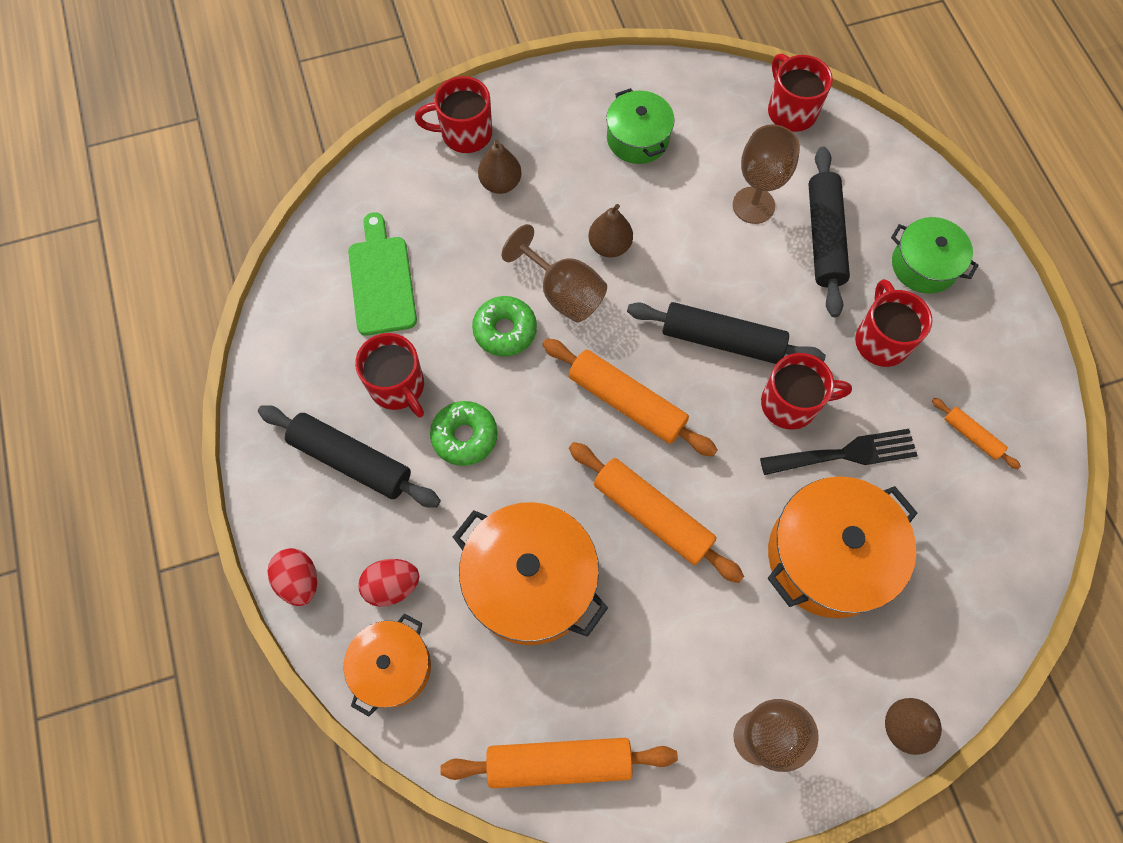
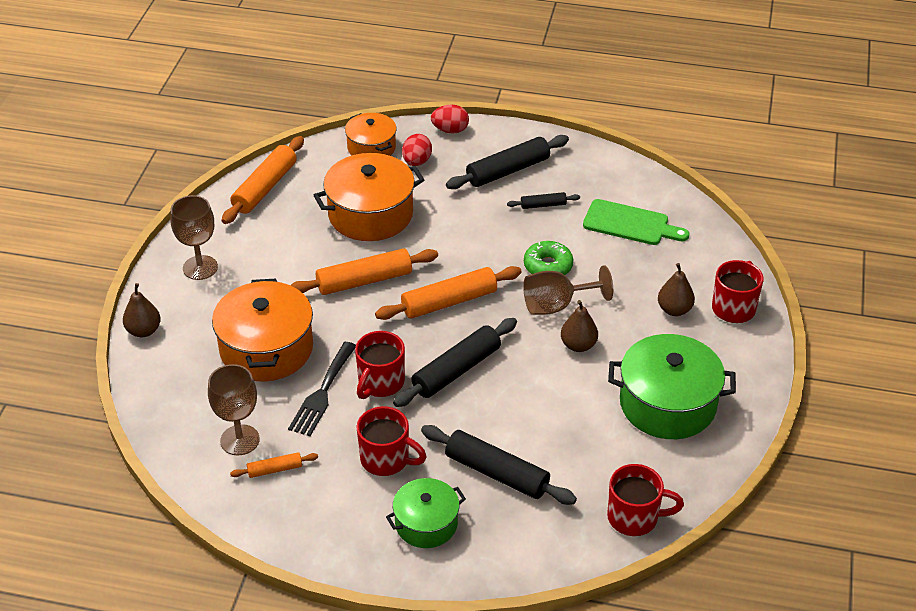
camera: 120 degrees right, 25 degrees down
red mug [355,333,424,417] -> black rolling pin [507,192,580,209]
green donut [430,401,498,466] -> none
green pot [606,88,674,164] -> green pot [608,334,736,439], size x1.66
brown goblet [733,124,800,224] -> brown goblet moved to [208,364,260,455]

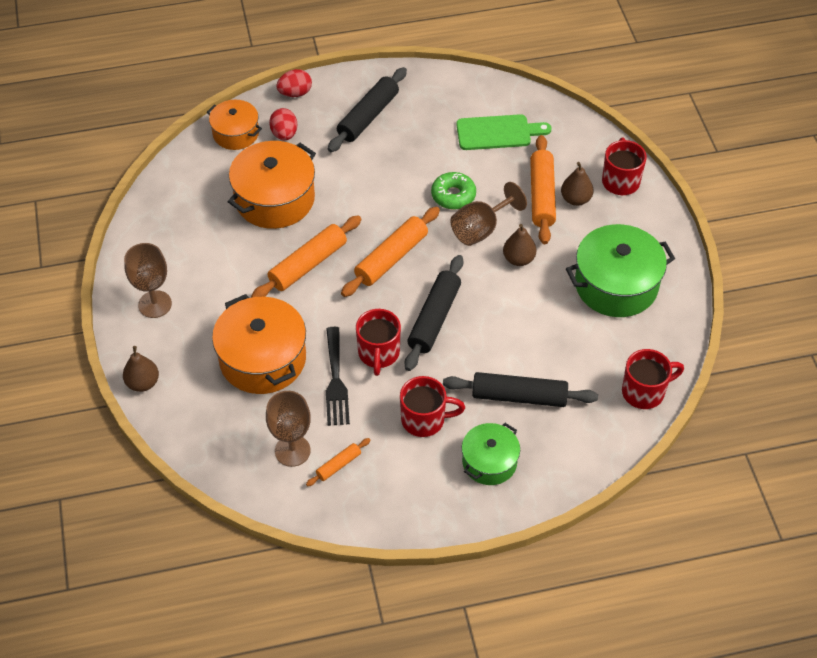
camera: 25 degrees left, 10 degrees up
orange rolling pin [222,136,304,224] -> orange rolling pin moved to [530,135,556,244]
black rolling pin [507,192,580,209] -> none

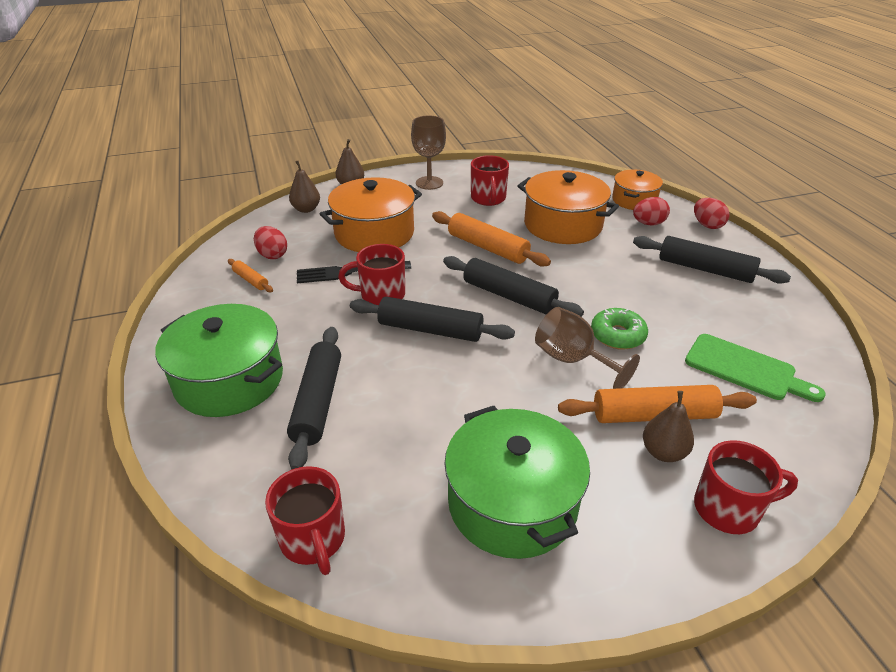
camera: 85 degrees right, 15 degrees down
brown goblet [266,391,311,467] -> red egg [254,226,287,259]
orange rolling pin [341,207,440,297] -> black rolling pin [443,256,584,317]
red mug [400,376,465,437] -> red mug moved to [471,155,509,206]
green cutting board [456,114,552,150] -> green cutting board turned 45 degrees counterclockwise [685,334,826,402]
green pot [462,423,520,485] -> green pot [155,304,283,417], size x1.66
brown pear [503,224,536,266] -> brown pear moved to [289,161,320,213]

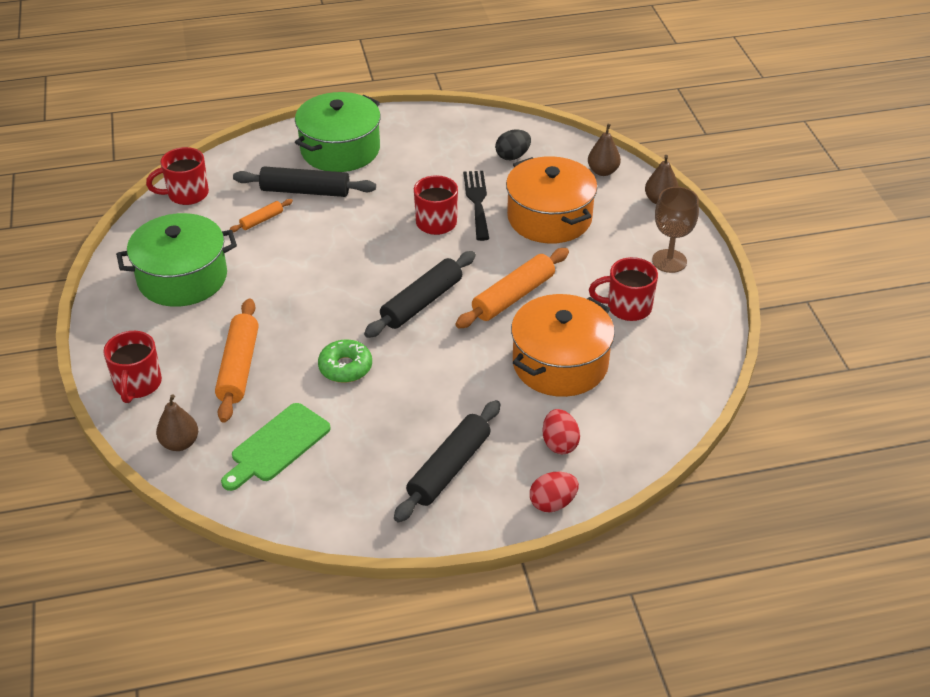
camera: 95 degrees right, 5 degrees up
orange rolling pin [228,259,273,292] -> orange rolling pin moved to [229,199,293,232]
red egg [254,226,287,259] -> black egg [495,129,531,161]
black rolling pin [350,297,515,342] -> none
brown goblet [535,307,640,389] -> none
orange pot [612,170,663,210] -> none
brown pear [643,391,694,462] -> brown pear moved to [156,394,198,451]

